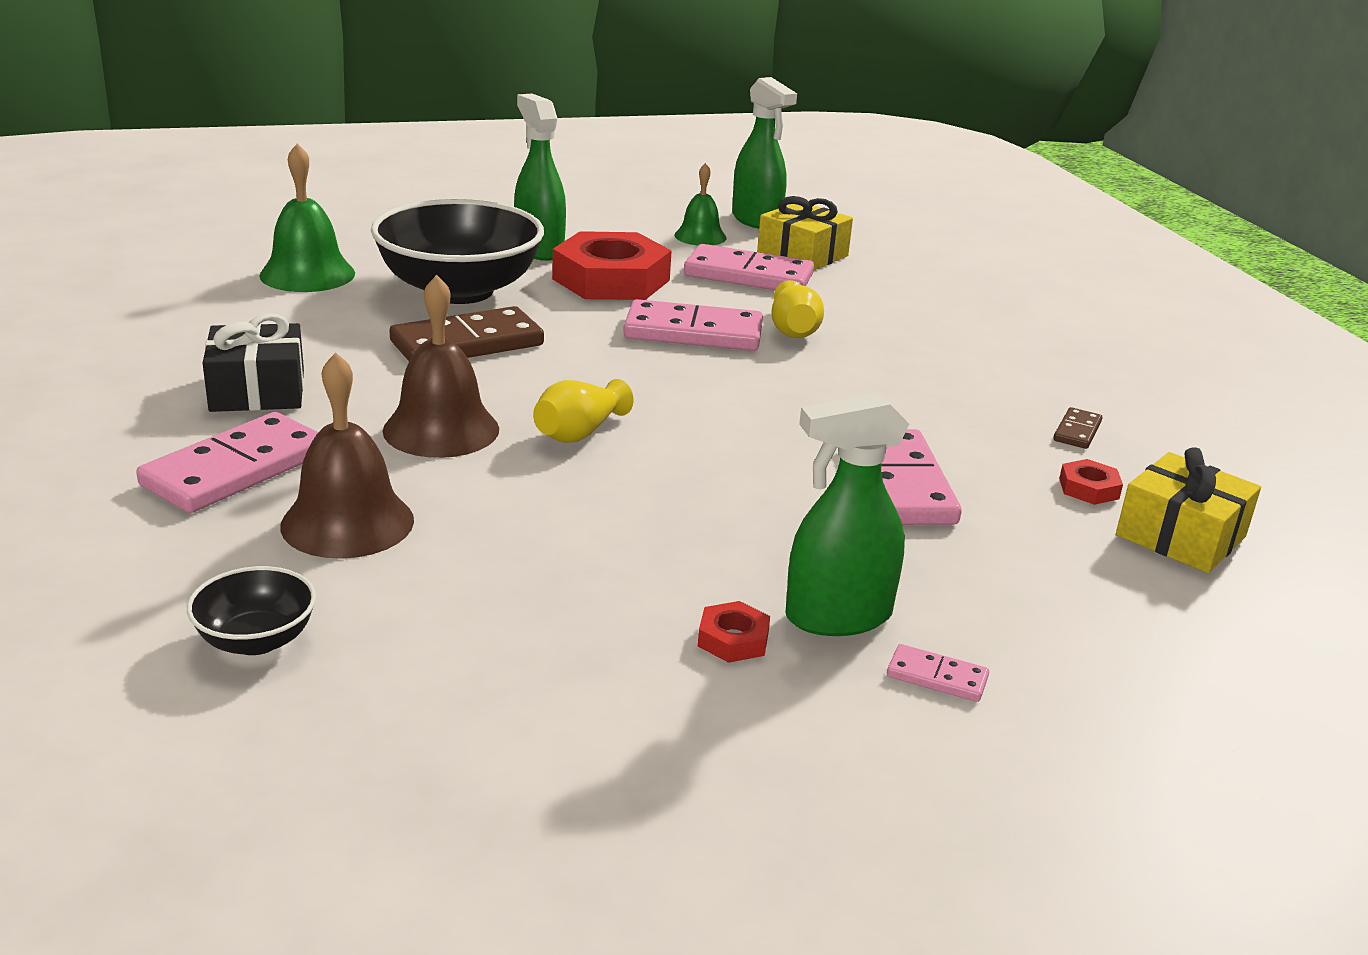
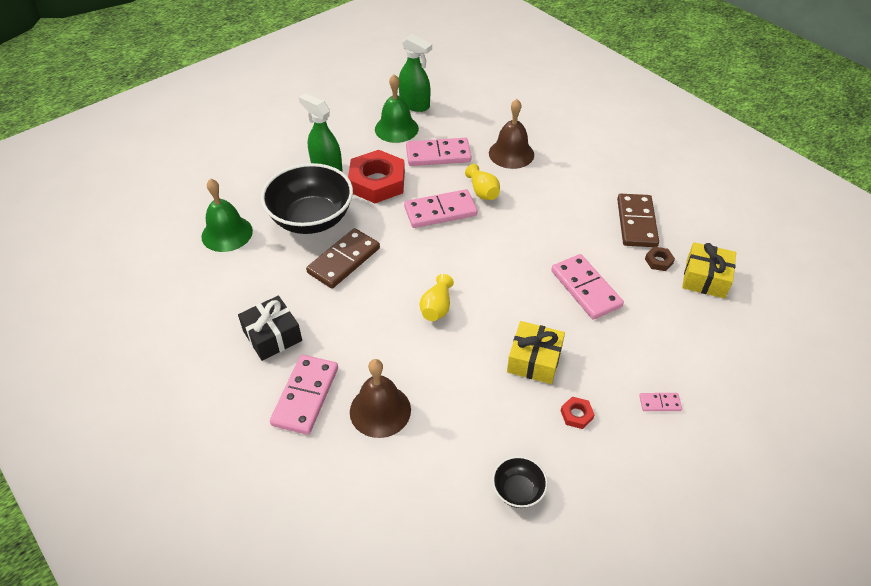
camera: 20 degrees left, 20 degrees up
black bowl [187,566,316,655] -> black bowl moved to [492,456,548,508]
brown bell [383,275,499,458] -> brown bell moved to [489,99,534,169]
green bell [674,163,727,245] -> green bell [375,74,419,143], size x1.58
yellow gift [757,196,853,270] -> yellow gift moved to [507,321,565,384]
green spray bottle [785,392,909,636] -> none
brown domino [1053,407,1102,449] -> brown domino [617,194,659,247], size x2.15
red nut [1059,459,1123,505] -> brown nut [645,247,675,271]

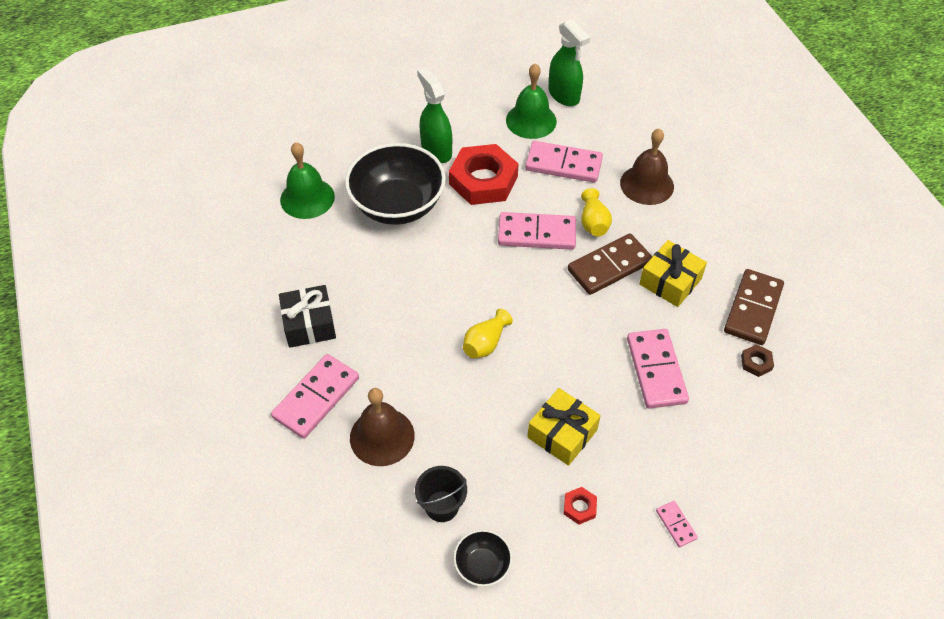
camera: 20 degrees right, 5 degrees up
brown domino [306,228,380,288] -> brown domino moved to [568,233,652,295]
pink domino [639,393,682,411] -> pink domino turned 45 degrees clockwise [656,501,698,547]
yellow gift [682,242,736,298] -> yellow gift moved to [639,240,707,307]
none -> black bucket [415,466,467,522]

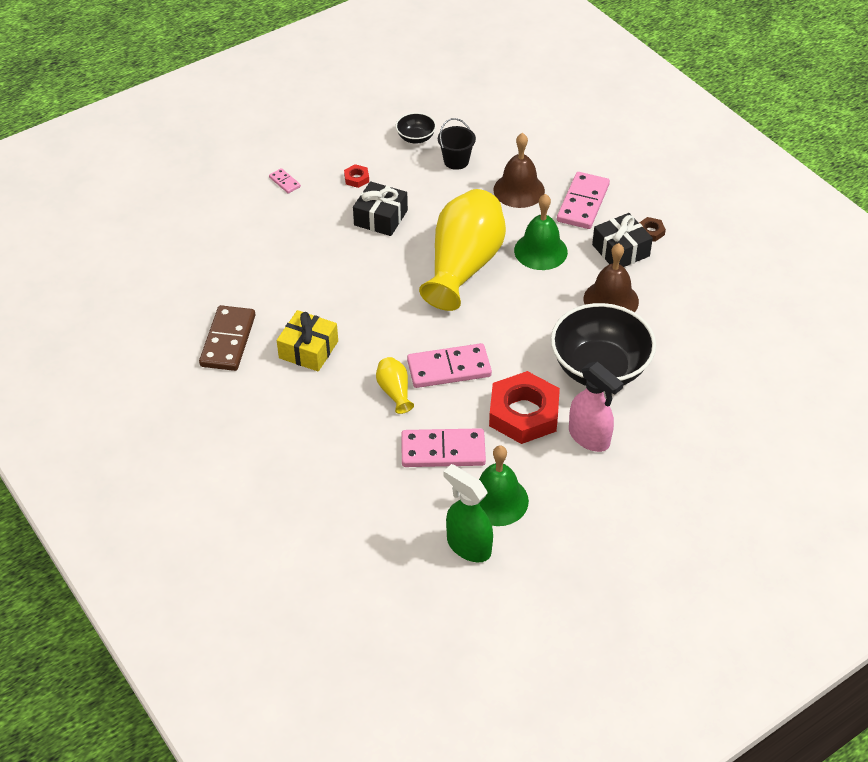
camera: 165 degrees right, 5 degrees down
green bell [280,142,335,219] -> green bell moved to [514,194,568,270]
green spray bottle [417,67,452,163] -> pink spray bottle [569,362,624,452]
yellow vase [463,309,513,358] -> yellow vase [419,189,506,311], size x2.36
yellow gift [527,388,601,466] -> black gift [353,181,408,236]
brown domino [568,233,652,295] -> none
brown bell [620,128,674,205] -> brown bell moved to [584,243,639,312]
pink domino [627,329,689,409] -> none
brown nut [741,344,774,377] -> brown nut moved to [639,217,666,242]

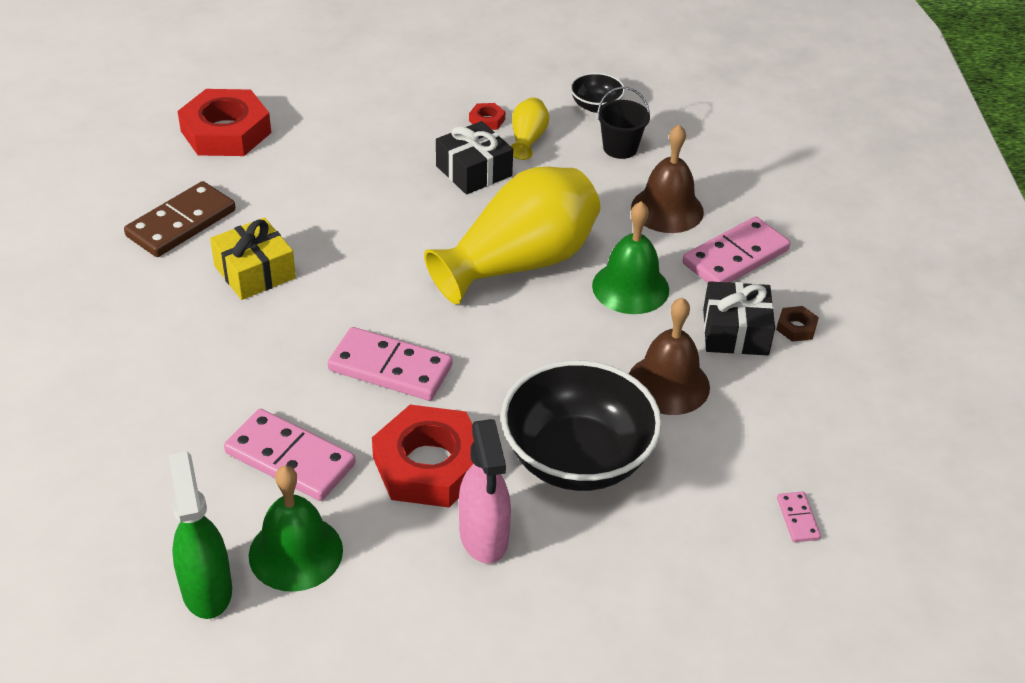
camera: 30 degrees right, 5 degrees down
pink domino [269,168,301,194] -> pink domino moved to [777,491,821,542]
yellow vase [376,357,414,414] -> yellow vase moved to [511,97,549,160]
none -> red nut [177,89,271,156]

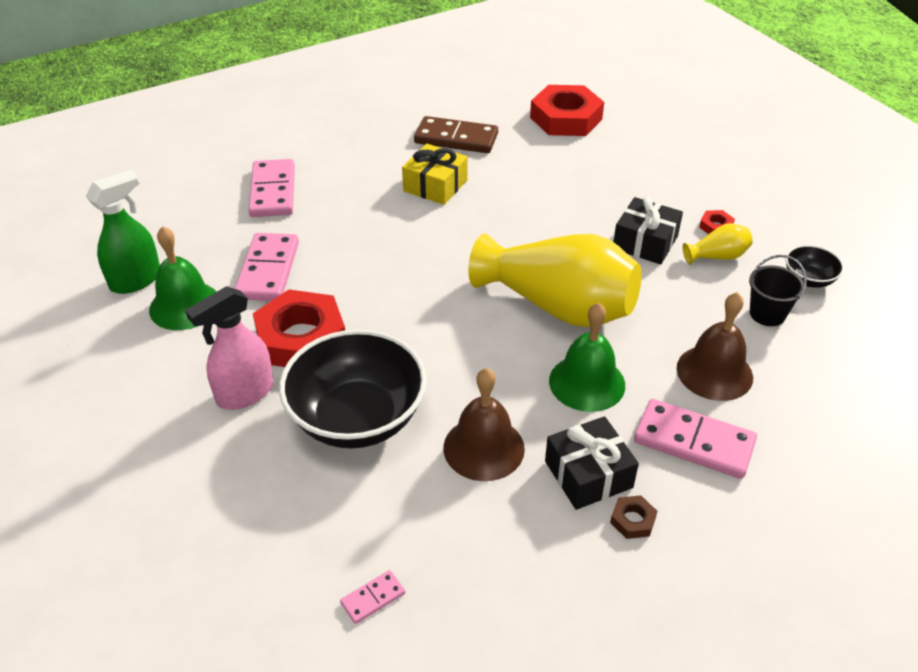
camera: 65 degrees right, 0 degrees up
pink domino [328,327,452,401] -> pink domino moved to [248,159,295,217]

